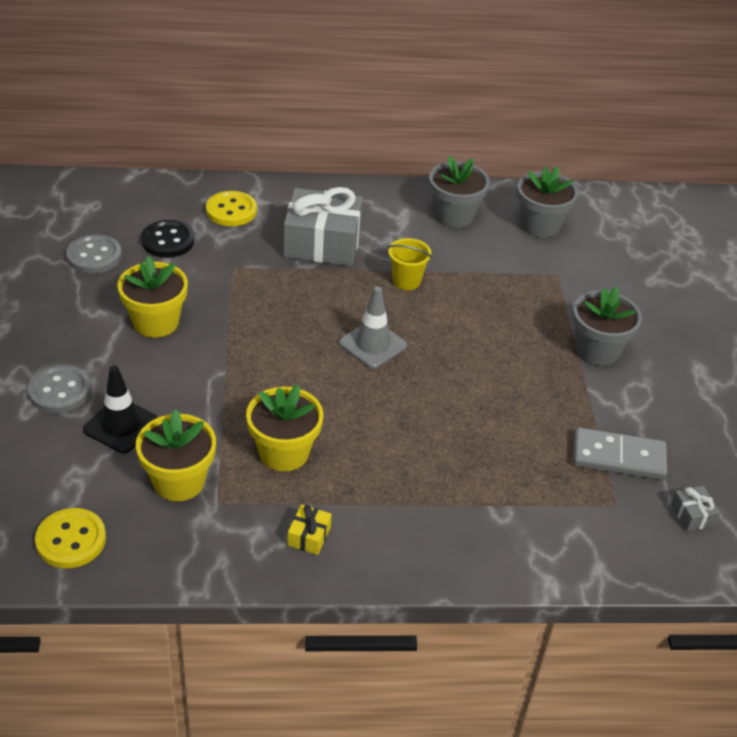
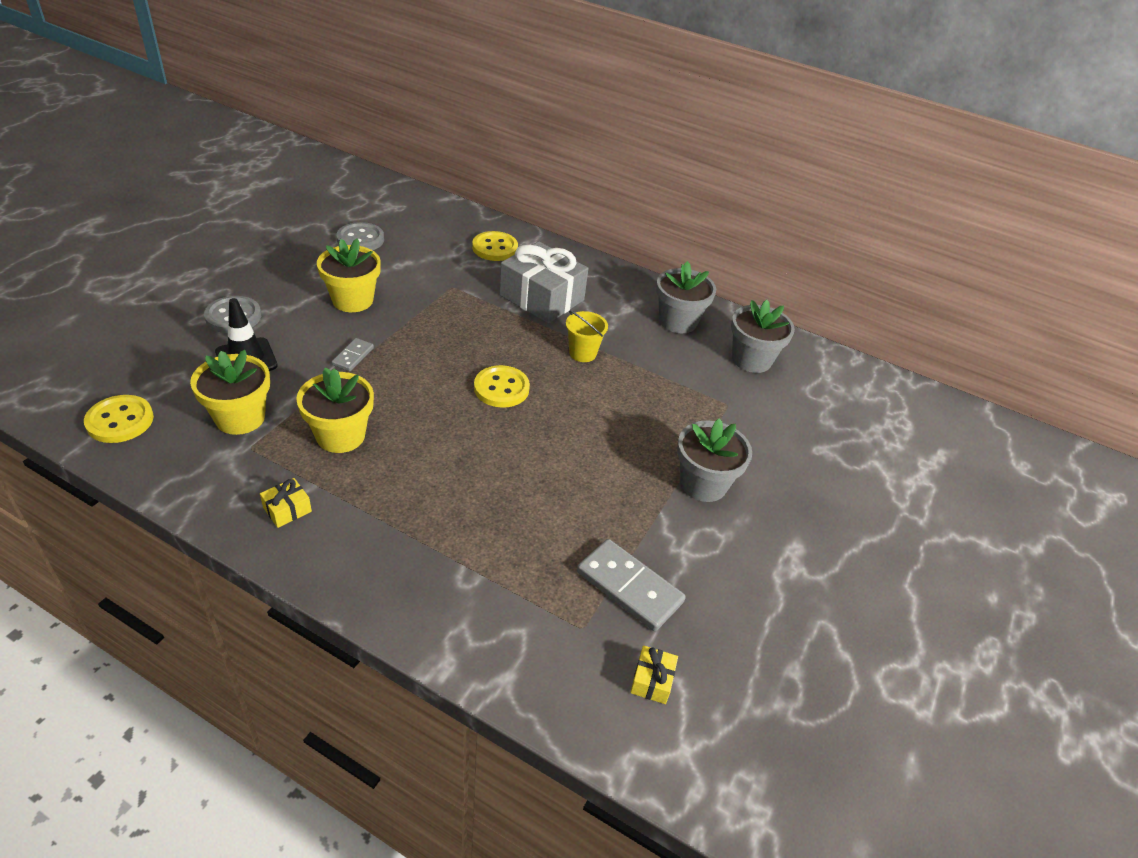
camera: 30 degrees right, 0 degrees up
black button [141,220,195,258] -> none
grey traffic cone [339,286,407,369] -> yellow button [474,365,530,408]
grey gift [671,486,720,531] -> yellow gift [630,645,678,704]
none -> grey domino [332,338,374,371]

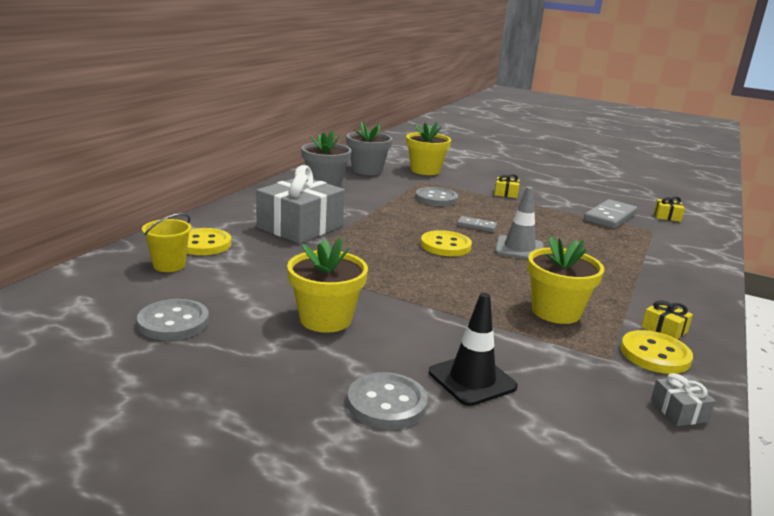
camera: 90 degrees left, 20 degrees down
yellow button [84,395,154,443] -> yellow button moved to [620,330,693,374]
yellow flower pot [190,350,270,435] -> yellow flower pot moved to [406,122,451,175]
grey domino [332,338,374,371] -> grey domino moved to [457,216,497,232]
yellow bucket [566,311,608,362] -> yellow bucket moved to [142,213,192,272]
grey flower pot [677,419,752,502] -> yellow gift [495,174,520,198]
none -> grey button [415,187,458,206]
none -> grey traffic cone [495,186,544,259]
none -> grey gift [651,373,716,426]

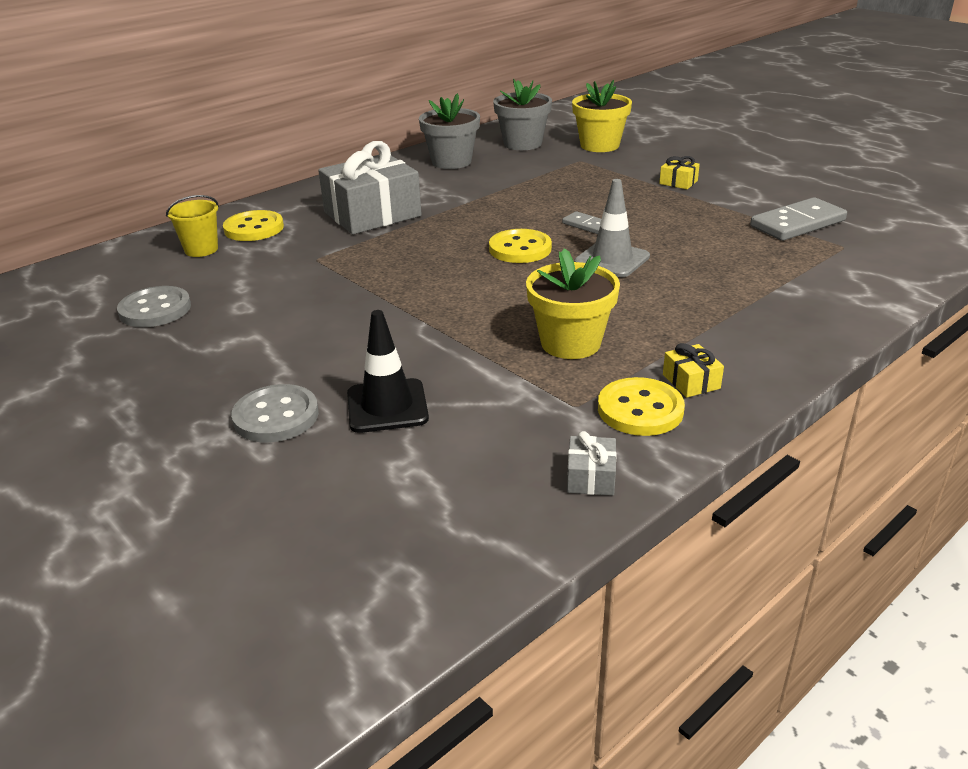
camera: 25 degrees right, 10 degrees up
yellow flower pot [287,238,368,333] -> none
grey button [415,187,458,206] -> none
yellow gift [654,196,685,222] -> none

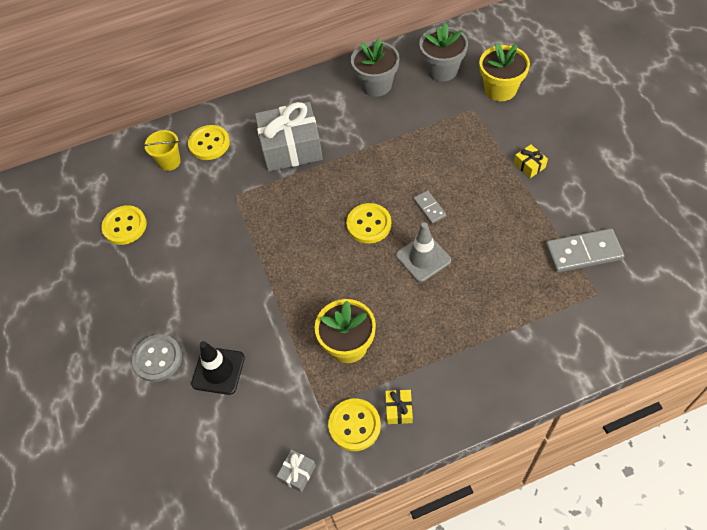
camera: 25 degrees right, 25 degrees up
grey button [117,286,191,327] -> yellow button [101,205,147,245]

